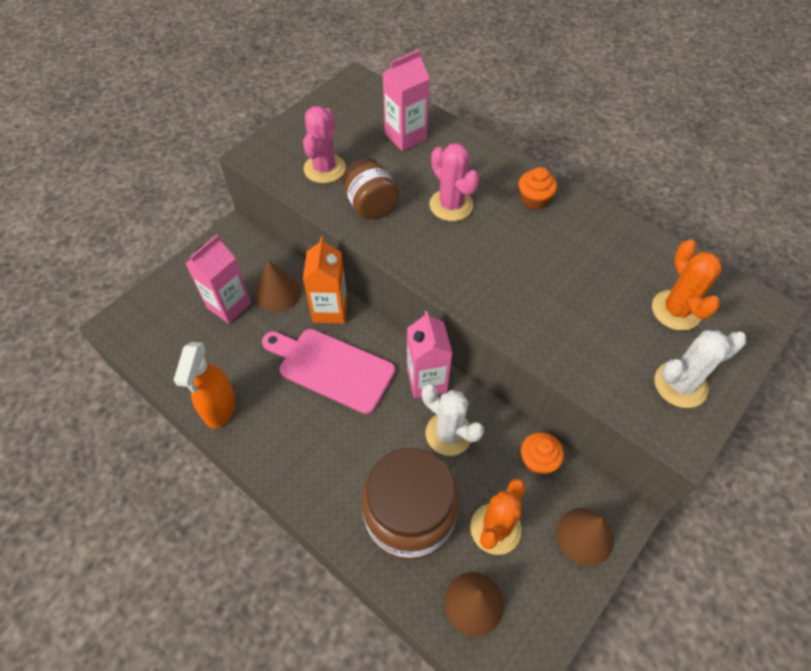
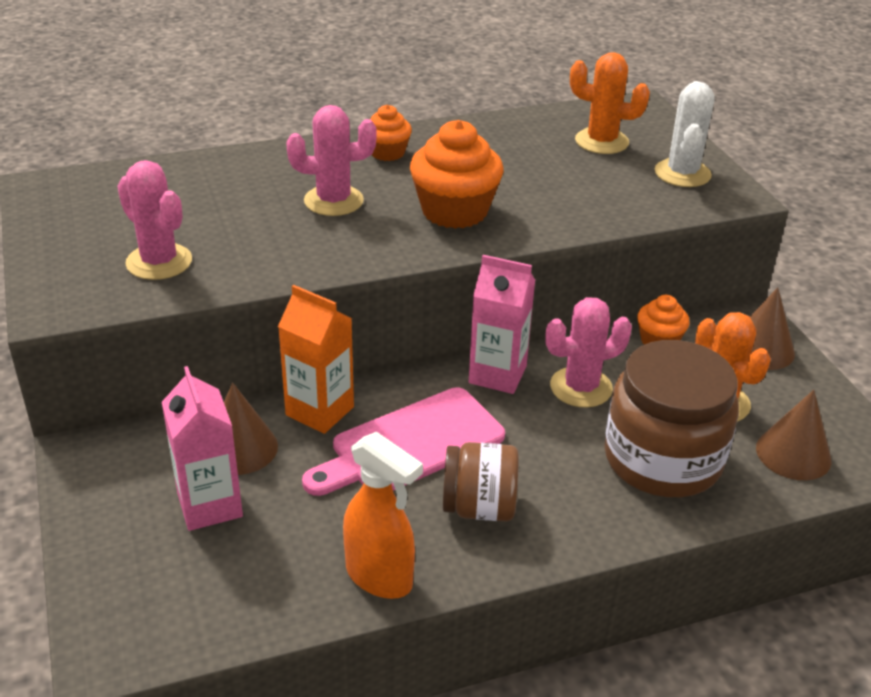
camera: 60 degrees left, 20 degrees down
brown jar [342,158,399,219] -> brown jar moved to [443,442,519,521]
pink carton [382,49,430,151] -> none
white cactus [422,384,484,456] -> pink cactus [545,297,632,408]
none -> orange cupcake [410,120,503,229]

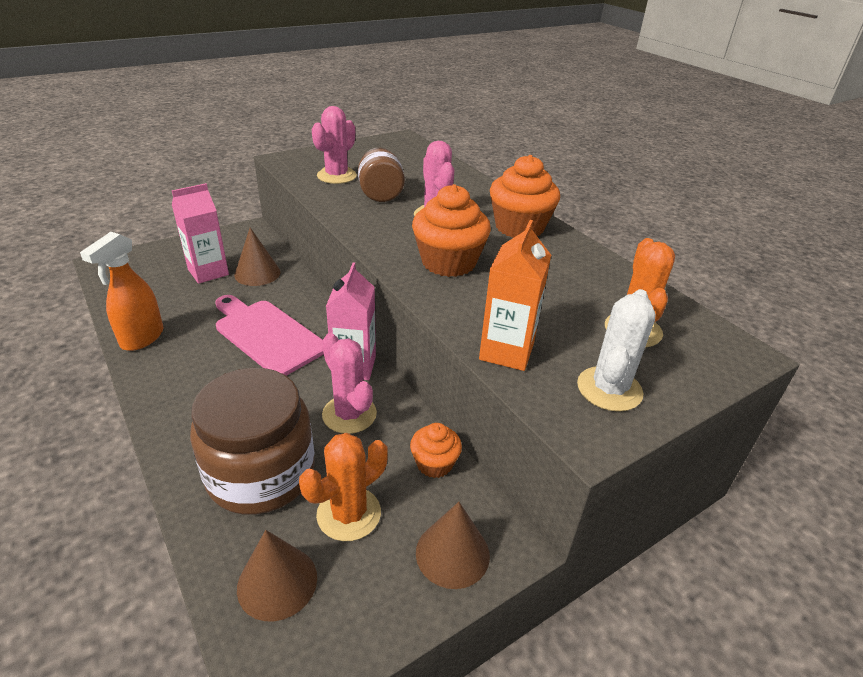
camera: 75 degrees right, 0 degrees up
orange carton [278,285,354,434] -> orange carton moved to [479,220,551,371]
orange cupcake [370,105,412,161] -> orange cupcake [490,155,560,238], size x1.76
brown jar [443,442,519,521] -> brown jar moved to [358,148,405,202]
white cactus [655,81,715,187] -> white cactus turned 60 degrees counterclockwise [577,289,656,412]

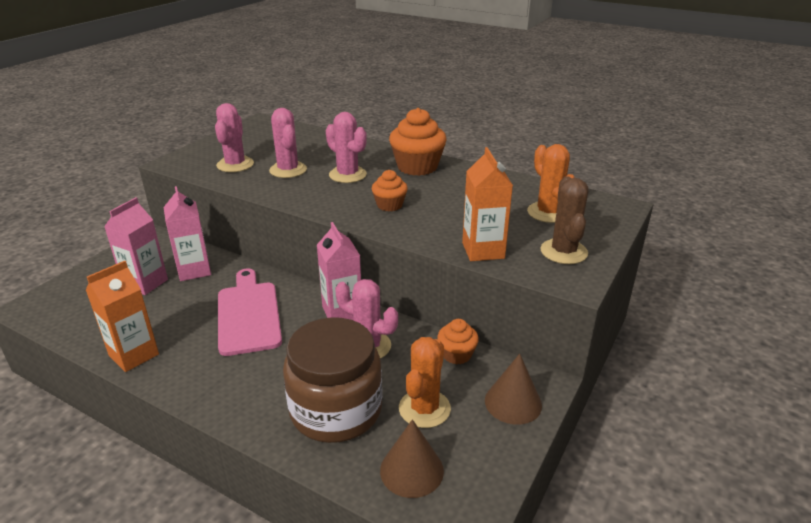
camera: 25 degrees left, 5 degrees down
orange spray bottle [80,232,163,351] -> orange carton [86,261,159,372]
pink cutting board [215,295,324,376] -> pink cutting board turned 60 degrees clockwise [218,268,282,356]
brown cone [234,228,281,286] -> pink carton [163,186,211,281]
brown jar [358,148,405,202] -> pink cactus [269,108,307,178]
orange cupcake [412,184,491,277] -> orange cupcake [372,170,408,211], size x0.57
white cactus [577,289,656,412] -> brown cactus [540,176,589,264]

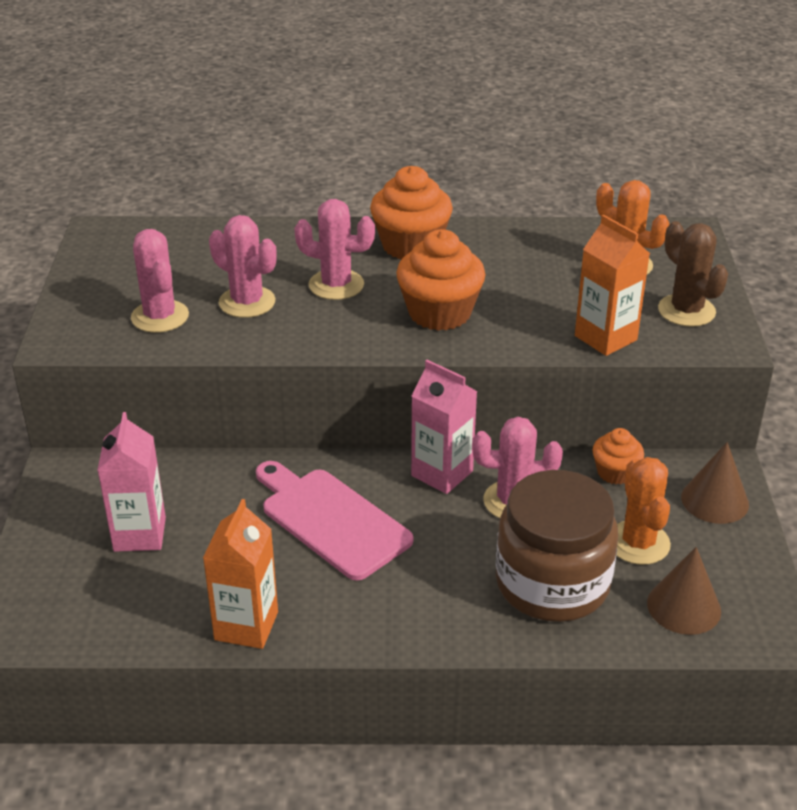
camera: 30 degrees left, 5 degrees up
pink carton [163,186,211,281] -> none
orange cupcake [372,170,408,211] -> orange cupcake [396,229,485,331], size x1.76

